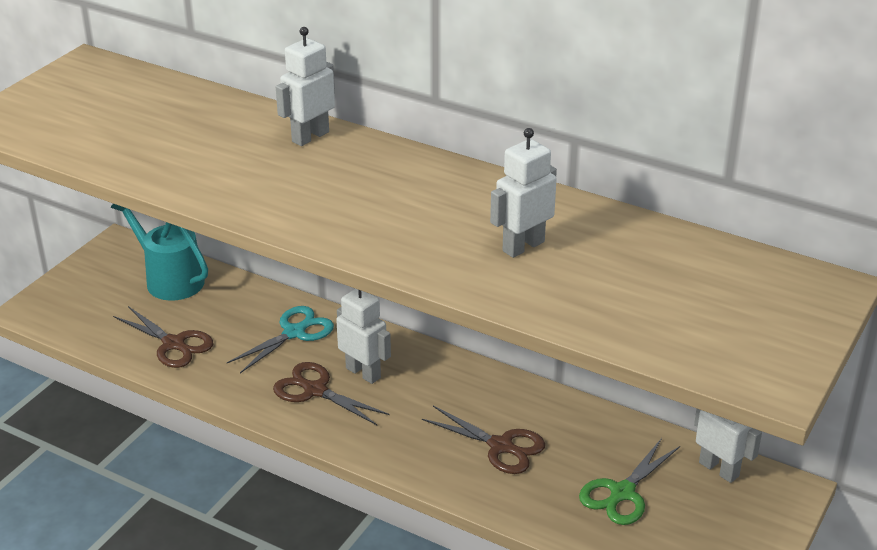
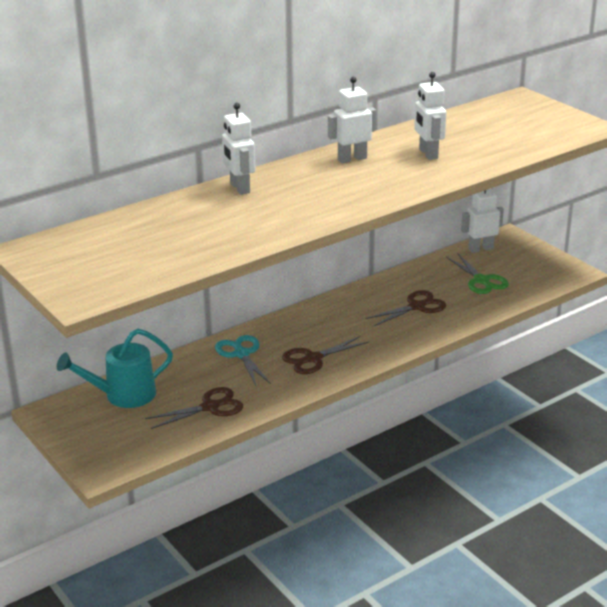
camera: 65 degrees left, 5 degrees down
white robot [336,289,391,384] -> white robot moved to [328,77,376,163]

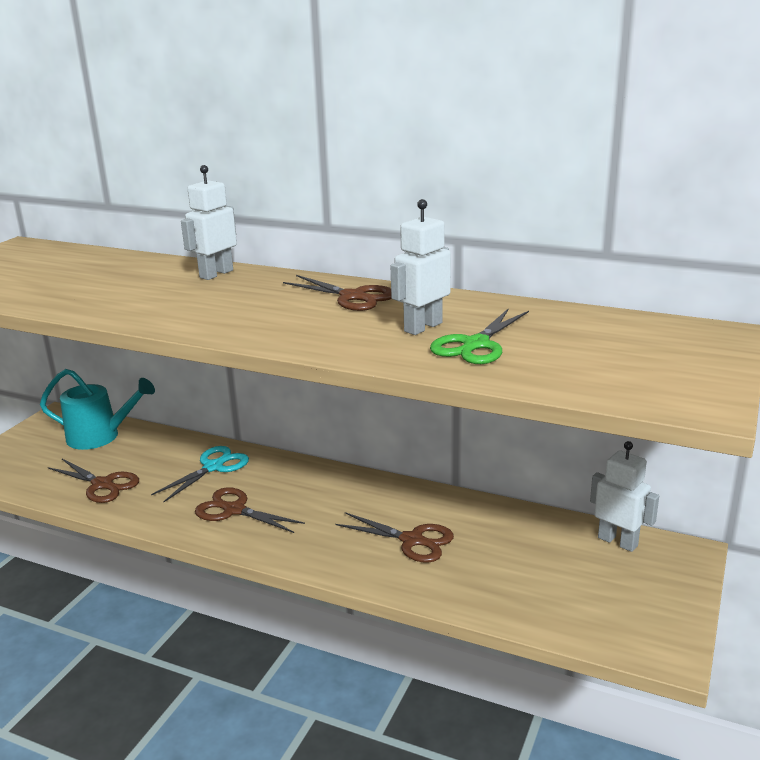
camera: 60 degrees right, 5 degrees down
turquoise watering can [57,329,173,408] -> turquoise watering can turned 150 degrees clockwise [40,369,155,450]
white robot [328,77,376,163] -> brown scissors [283,275,392,311]
green scissors [446,253,509,294] -> green scissors moved to [430,308,529,364]

